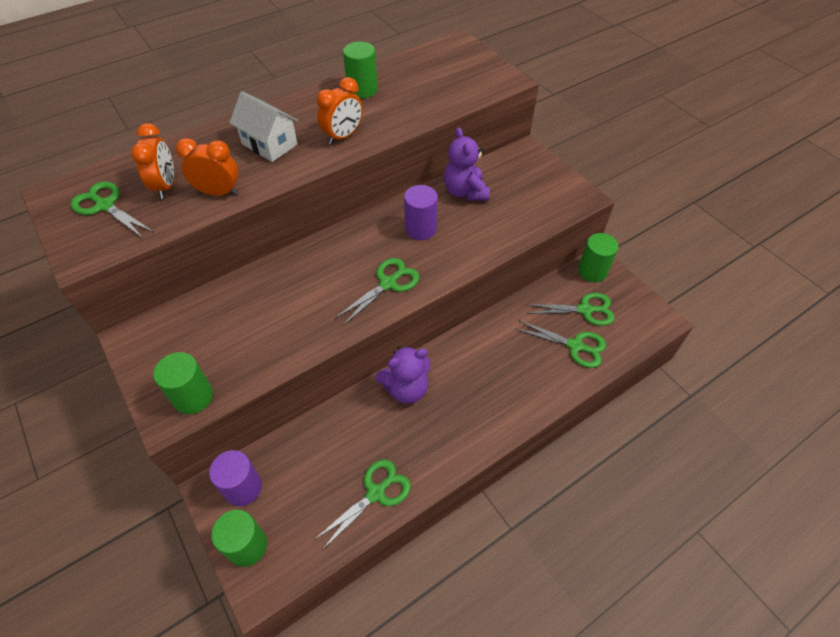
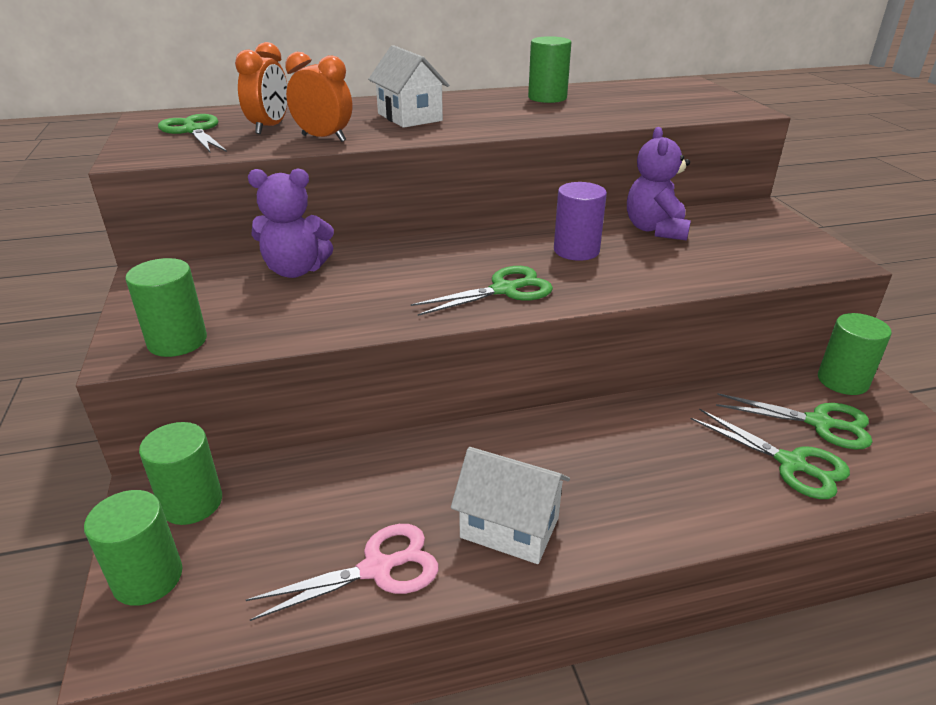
camera: 20 degrees right, 20 degrees down
purple cylinder [209,450,262,506] -> green cylinder [139,422,222,525]
green scissors [314,460,411,550] -> pink scissors [246,524,438,621]
orange clock [317,77,363,145] -> none
purple teddy bear [375,346,430,404] -> purple teddy bear moved to [248,168,334,278]
none -> white house [451,447,570,564]

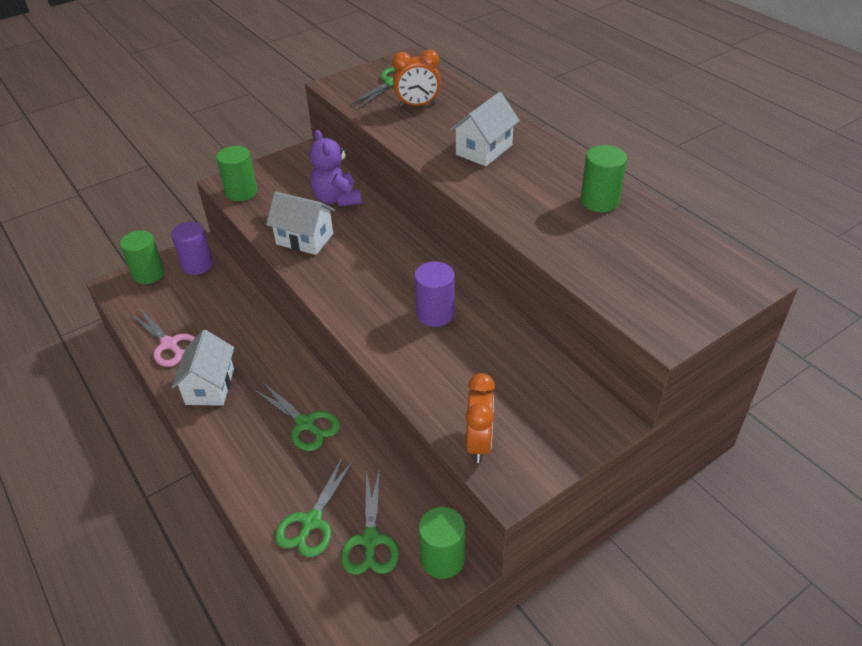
camera: 70 degrees right, 10 degrees up
green cylinder [139,422,222,525] -> purple cylinder [171,222,213,275]
orange clock [285,52,352,142] -> orange clock moved to [466,373,495,463]
green scissors [411,266,553,316] -> green scissors moved to [254,383,340,451]
purple teddy bear [627,127,691,241] -> none
none -> white house [266,192,335,255]

